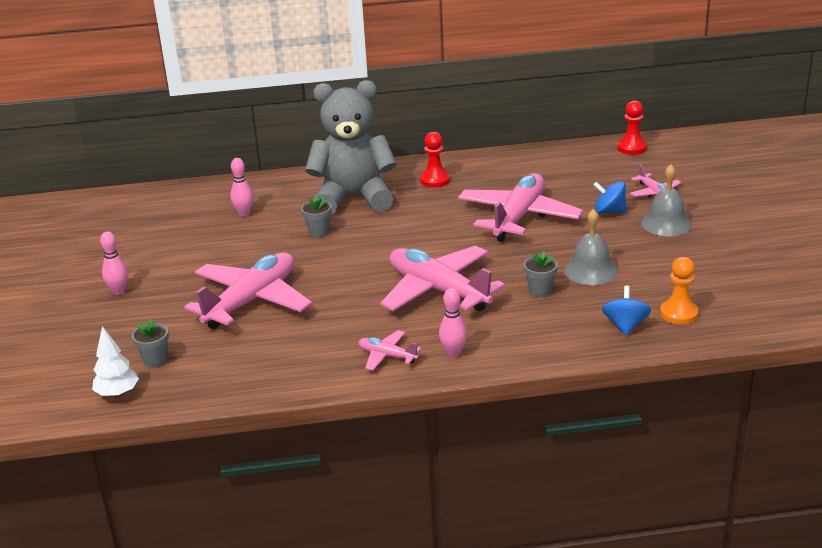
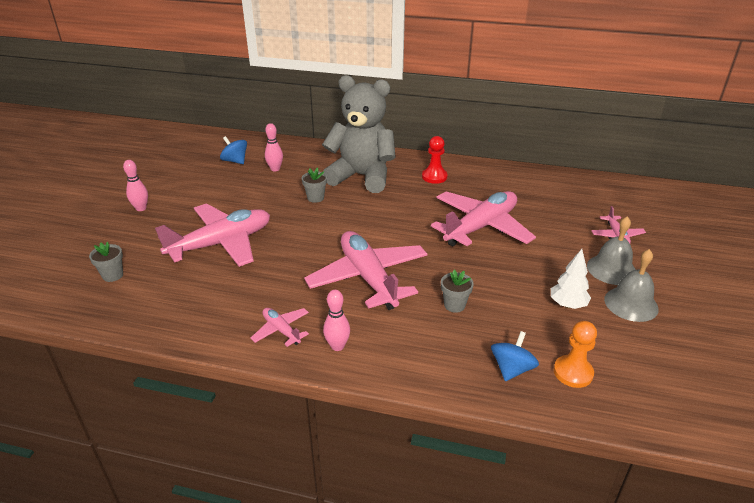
camera: 20 degrees right, 5 degrees up
white tree [92,326,139,397] -> white tree moved to [551,249,591,309]
grey bell [564,209,618,285] -> grey bell moved to [604,249,659,322]
blue spinning top [593,181,627,214] -> blue spinning top moved to [220,136,247,164]
red pawn [617,100,647,155] -> none

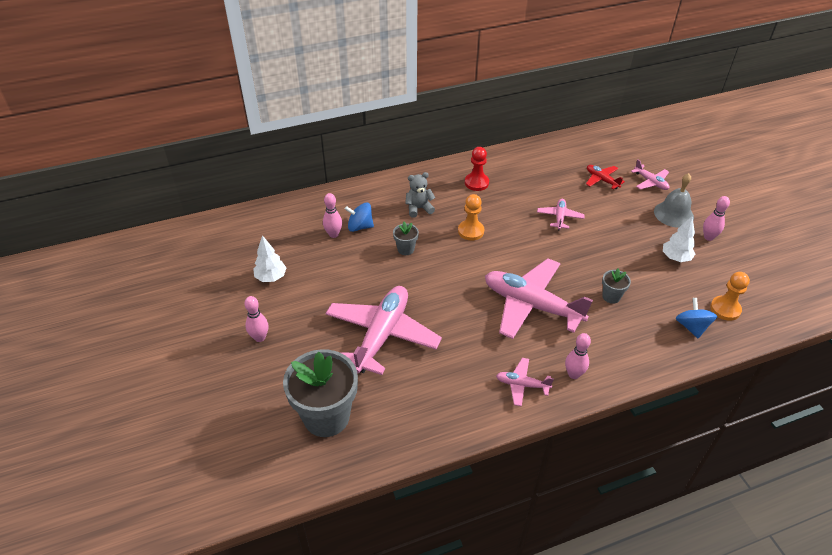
camera: 35 degrees left, 10 degrees up
grey flower pot [89,242,123,282] -> grey flower pot [283,349,358,437], size x2.23
blue spinning top [220,136,247,164] -> blue spinning top moved to [345,203,374,232]
grey teddy bear [322,75,396,193] -> grey teddy bear [405,172,435,218], size x0.41
pink plane [431,191,536,246] -> pink plane [537,199,585,230], size x0.46
grey bell [604,249,659,322] -> pink bowling pin [703,196,730,241]
none -> white tree [253,235,286,282]
none -> orange pawn [458,194,484,240]
none -> red plane [586,165,625,189]

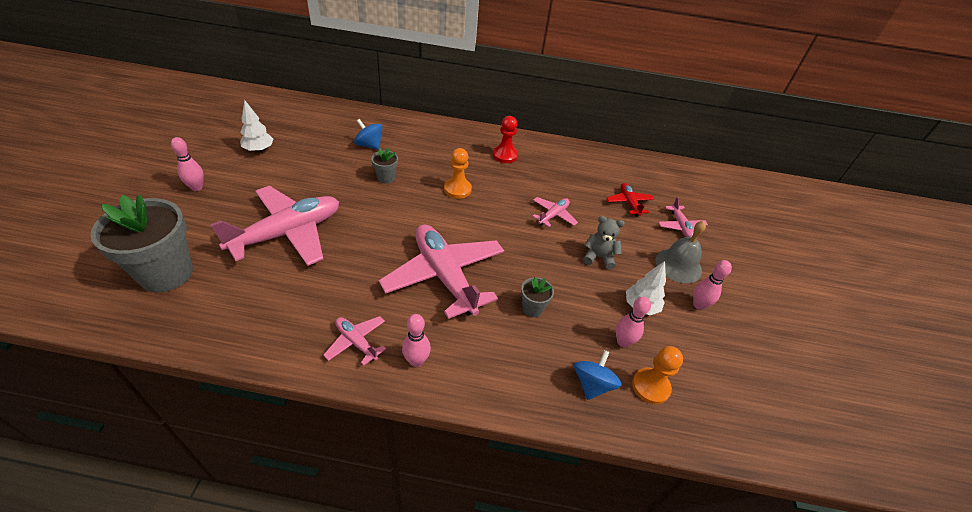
camera: 25 degrees right, 0 degrees up
pink bowling pin [323,193,342,238] -> pink bowling pin moved to [616,297,651,347]
grey teddy bear [405,172,435,218] -> grey teddy bear moved to [583,216,625,270]

